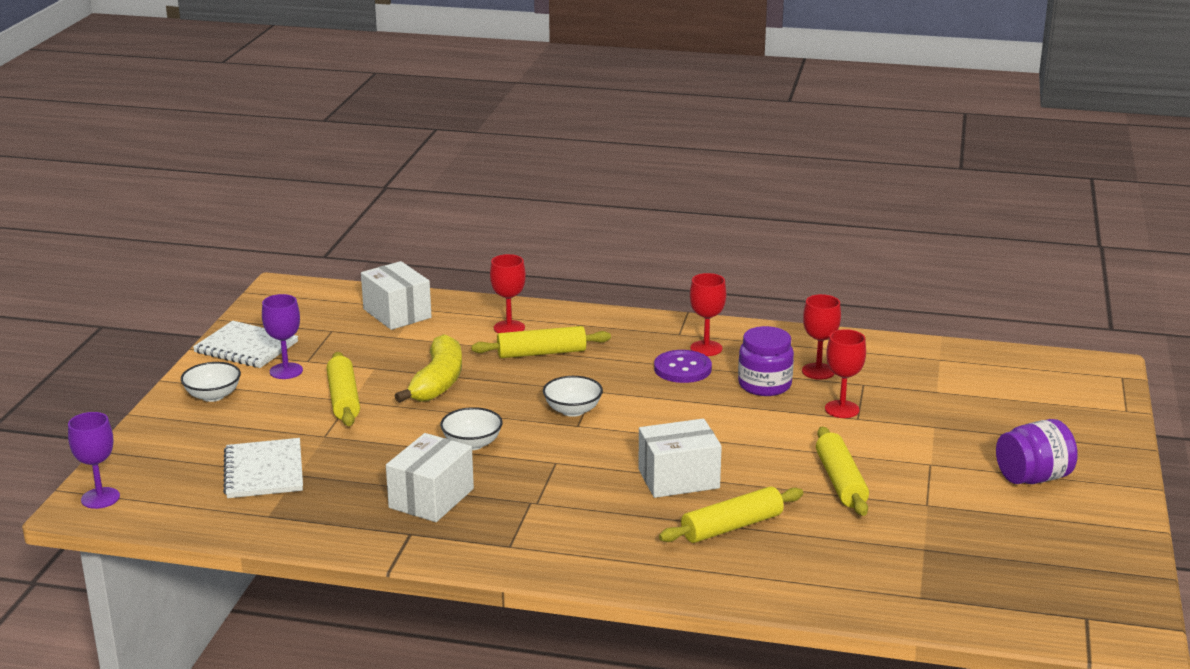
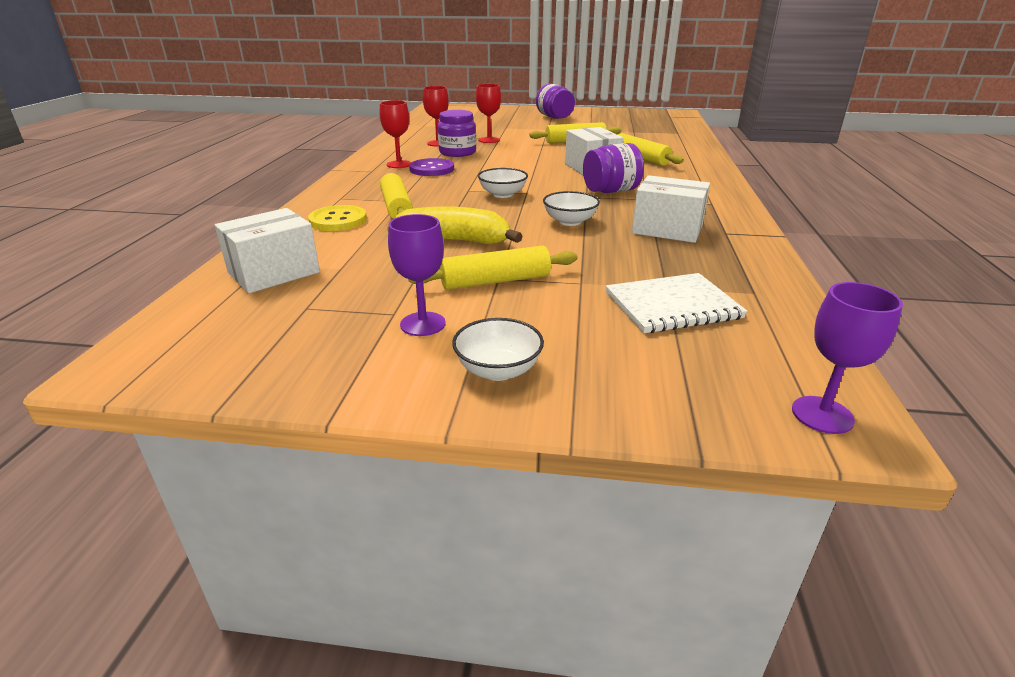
camera: 95 degrees left, 5 degrees up
white notebook [193,321,298,368] -> none
red goblet [490,254,526,333] -> yellow button [308,205,367,231]
none -> purple jar [583,143,644,193]

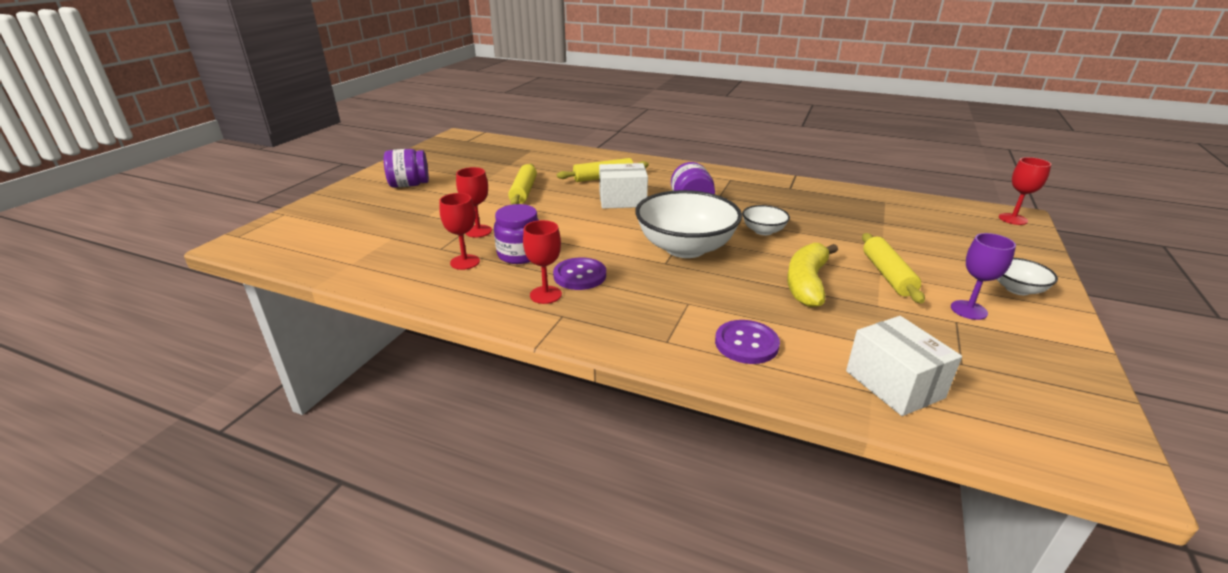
camera: 75 degrees left, 0 degrees up
yellow button [308,205,367,231] -> purple button [715,320,780,364]
yellow rolling pin [380,173,413,219] -> none
white bowl [478,168,528,198] -> white bowl [635,190,742,258], size x2.12
white notebook [606,273,747,333] -> none
white box [632,175,710,243] -> none
purple goblet [792,282,903,434] -> red goblet [999,157,1052,225]

